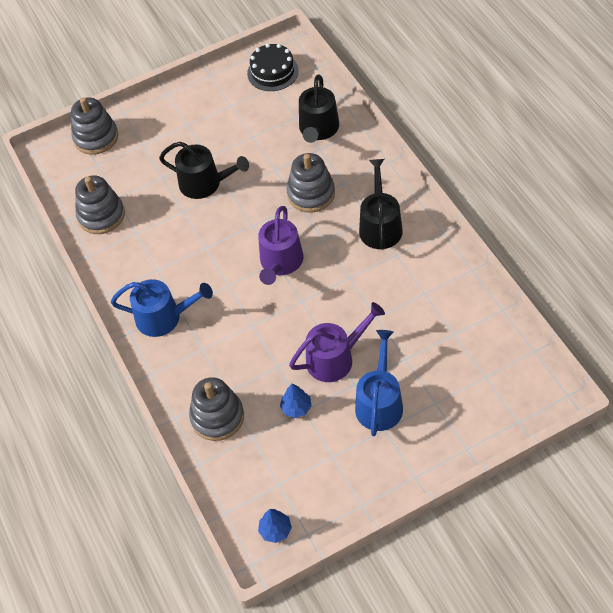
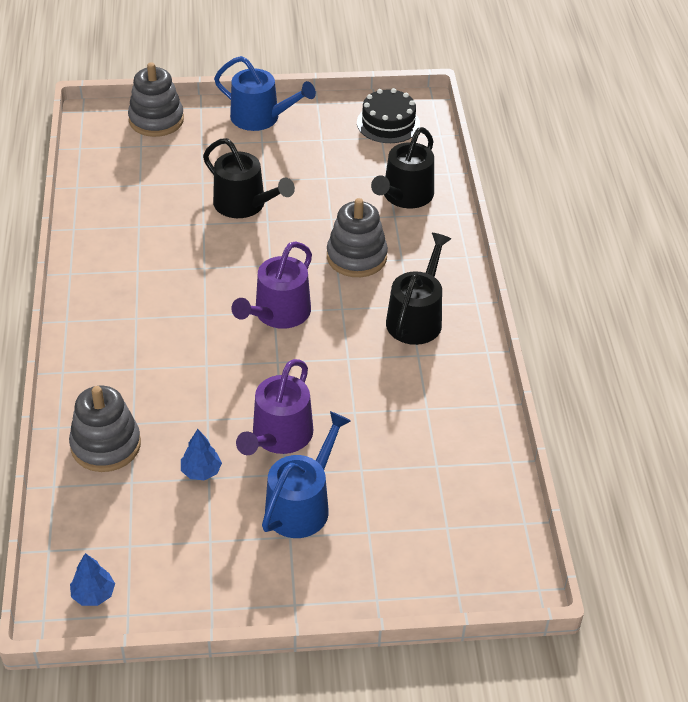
camera: 15 degrees right, 10 degrees down
grey stacking toy [75,176,125,234] -> none
blue watering can [111,279,213,337] -> blue watering can moved to [214,56,316,131]
purple watering can [289,302,385,382] -> purple watering can turned 120 degrees clockwise [236,359,313,455]

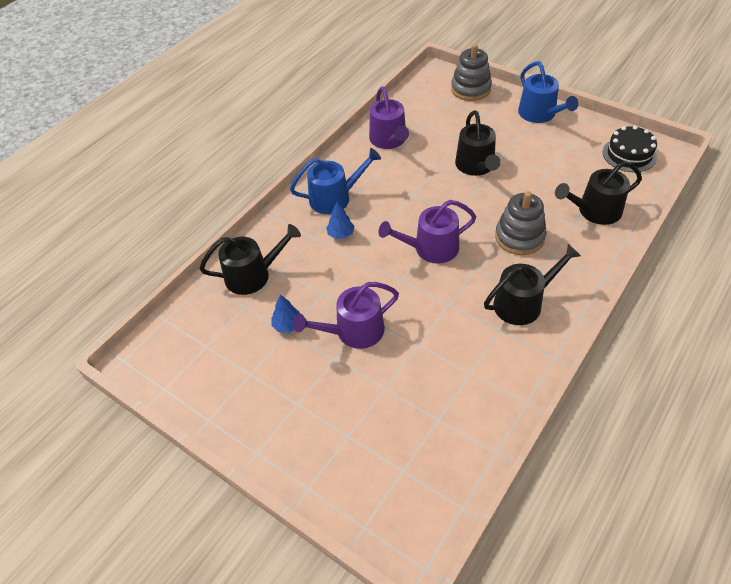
camera: 45 degrees right, 5 degrees up
grey stacking toy [69,386,141,472] -> black watering can [199,224,301,295]
blue tree [70,553,115,606] -> blue tree moved to [326,202,354,239]
blue watering can [262,411,351,538] -> blue watering can moved to [290,148,381,214]
none -> purple watering can [369,86,409,149]

